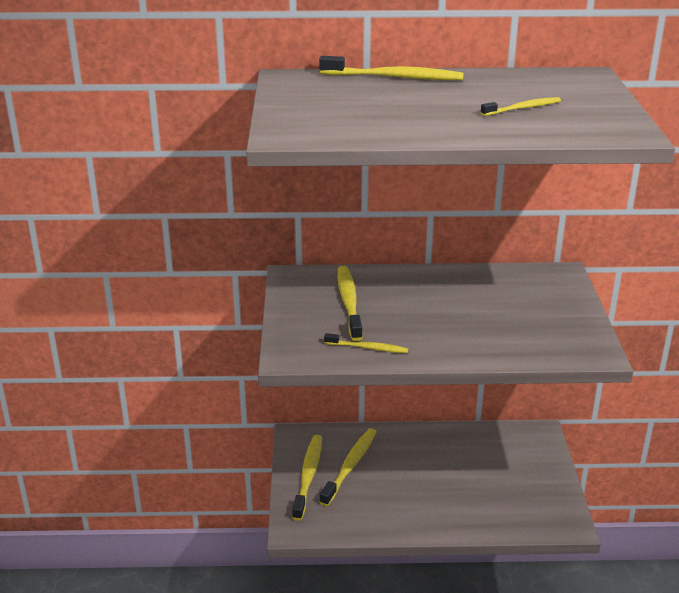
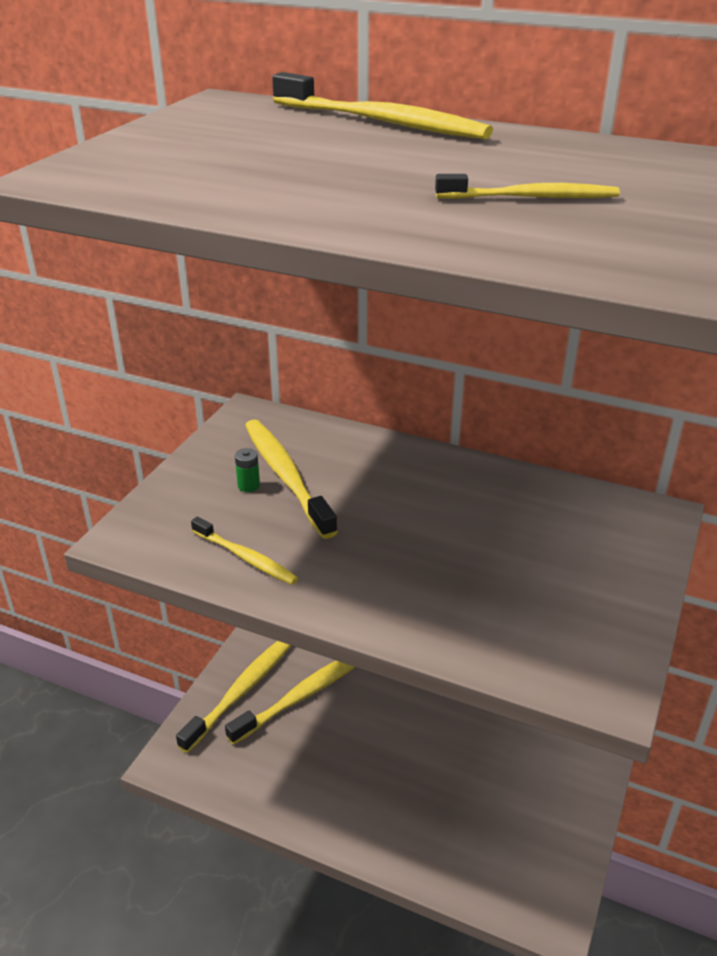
camera: 25 degrees right, 5 degrees up
yellow toothbrush [338,266,363,341] -> yellow toothbrush turned 45 degrees counterclockwise [245,419,338,539]
none -> green battery [235,448,260,492]

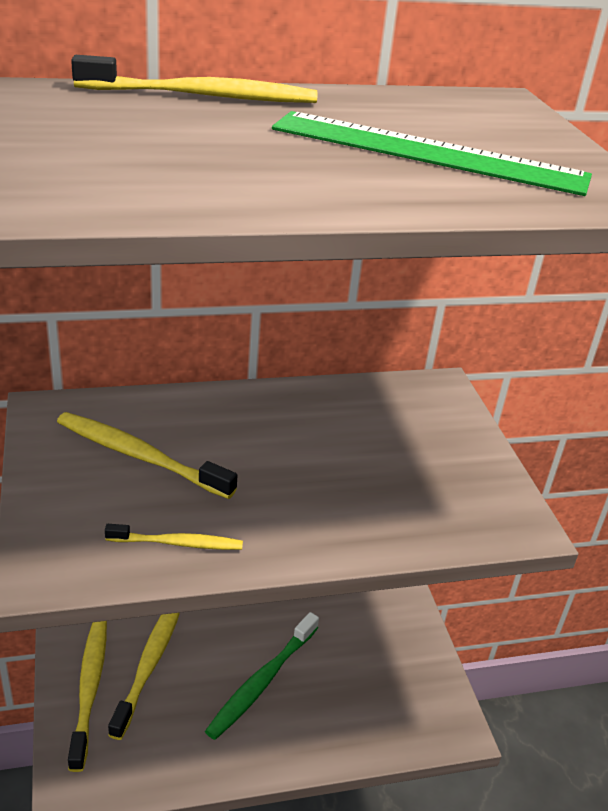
camera: 40 degrees left, 0 degrees up
green battery [235,448,260,492] -> none
yellow toothbrush [435,174,620,199] -> green ruler [272,111,592,196]
none -> green toothbrush [205,612,319,740]

